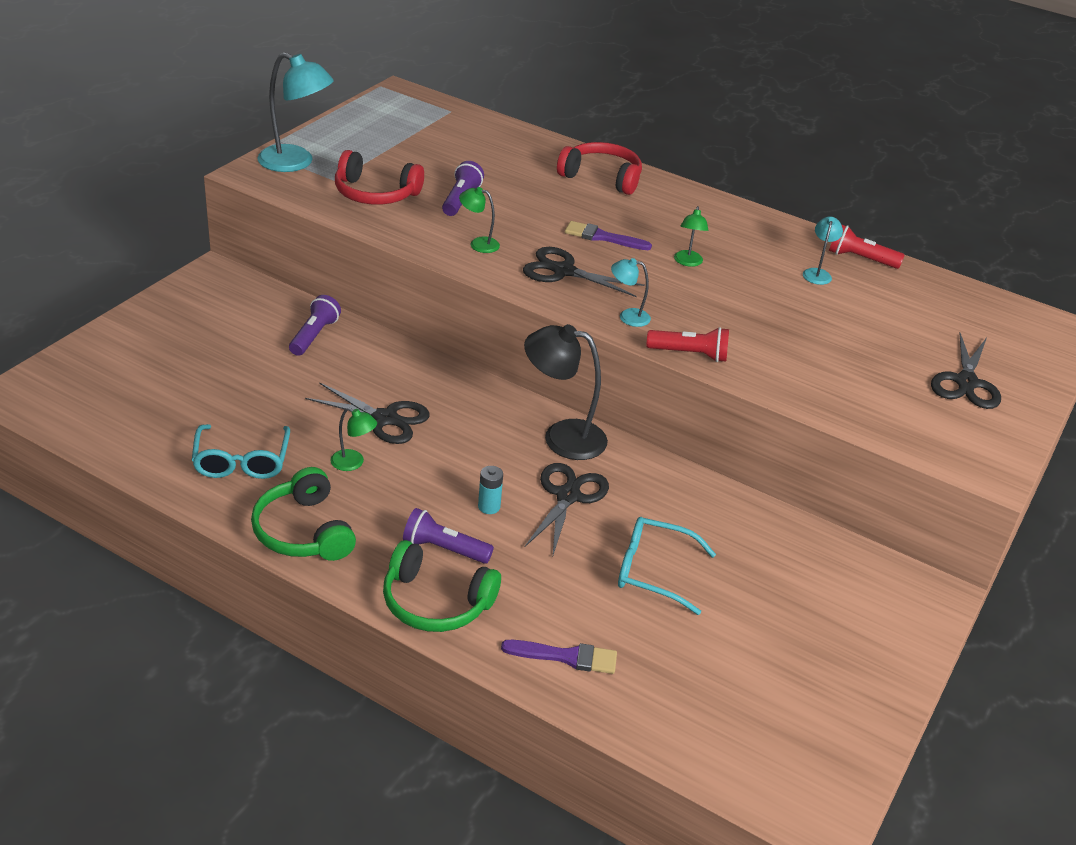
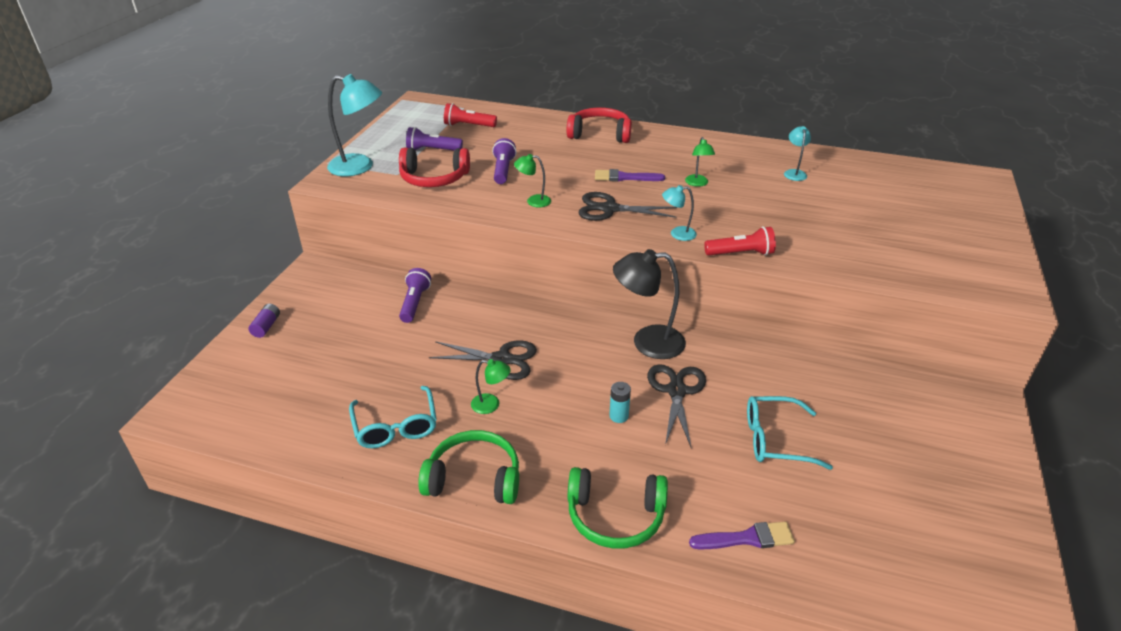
camera: 10 degrees left, 0 degrees up
green headphones [251,467,356,561] -> green headphones turned 135 degrees clockwise [418,430,519,504]
purple flashlight [403,508,494,564] -> purple flashlight moved to [406,127,463,151]
red flashlight [829,224,905,269] -> red flashlight moved to [444,103,497,127]
black scissors [931,333,1001,409] -> none
none -> purple battery [248,304,280,338]

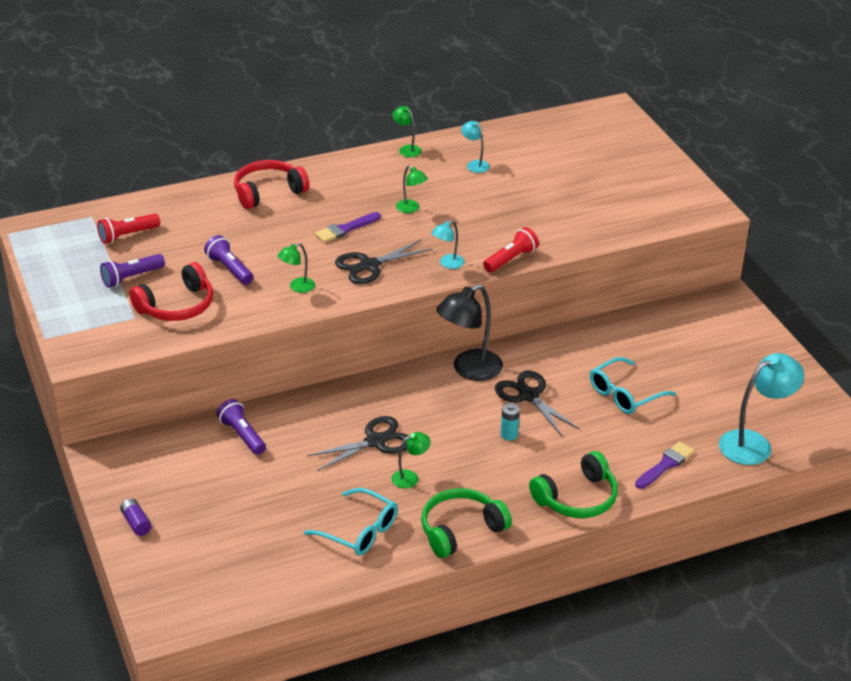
camera: 40 degrees left, 0 degrees up
turquoise lamp [327,74,382,177] -> turquoise lamp moved to [719,353,805,465]
none -> green lamp [392,106,422,157]

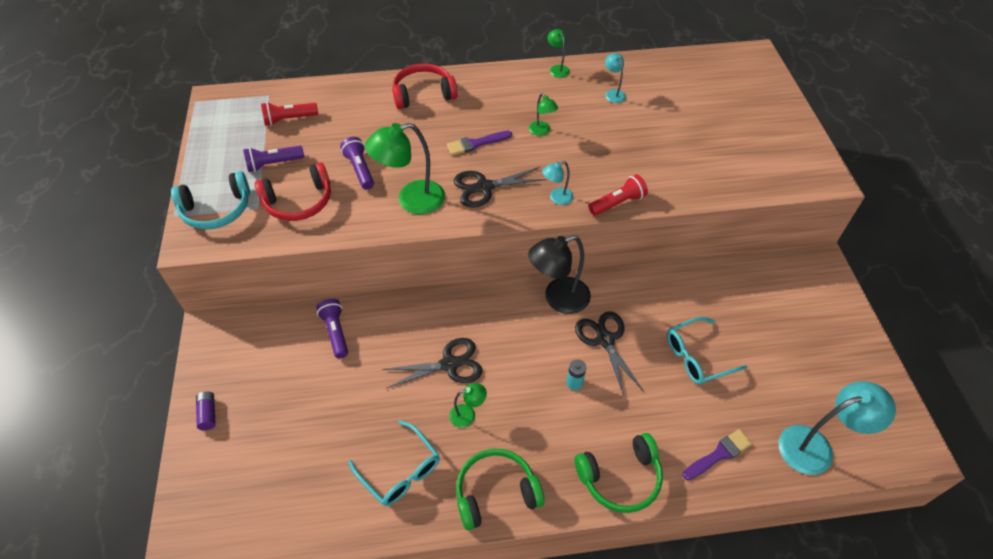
camera: 15 degrees right, 15 degrees up
green lamp [278,243,315,293] -> green lamp [365,123,445,214], size x1.99
none -> turquoise headphones [171,171,250,229]

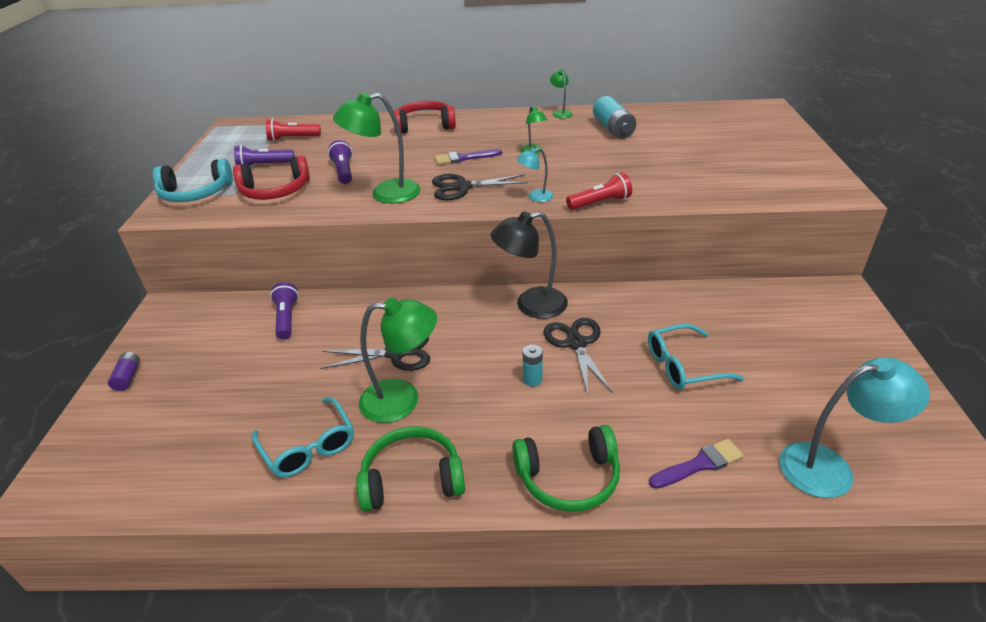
camera: 10 degrees right, 15 degrees down
green lamp [449,383,487,428] -> green lamp [359,298,437,423], size x1.99
turquoise lamp [605,53,626,103] -> turquoise battery [593,96,636,139]

